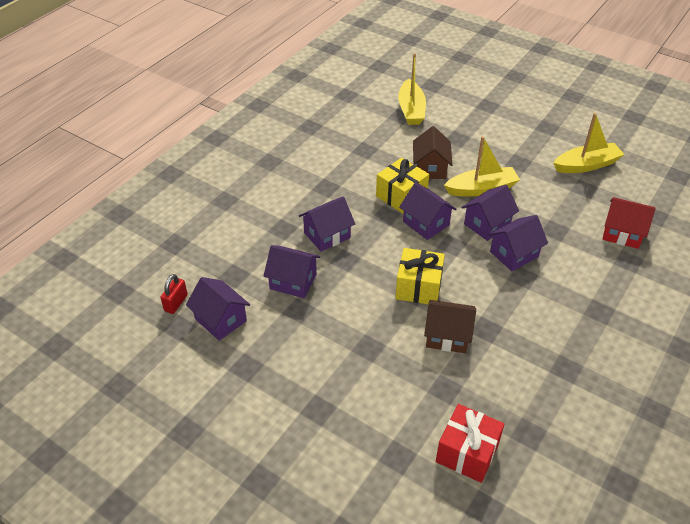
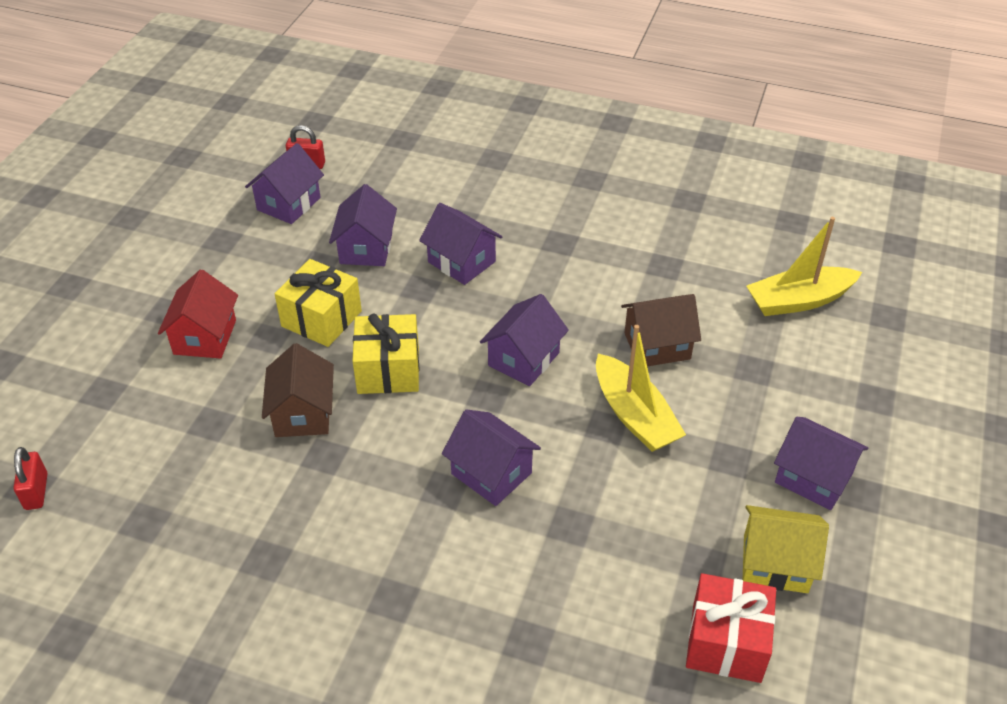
camera: 75 degrees right, 0 degrees up
yellow gift [376,158,429,214] -> yellow gift moved to [275,259,362,347]
red gift [436,404,505,483] -> red gift moved to [686,573,776,683]
purple house [461,185,519,241] -> purple house moved to [774,417,868,510]
yellow boat [554,113,625,173] -> yellow house [743,505,829,593]
red house [603,197,656,249] -> red house moved to [158,269,238,359]
none -> red padlock [14,447,47,510]

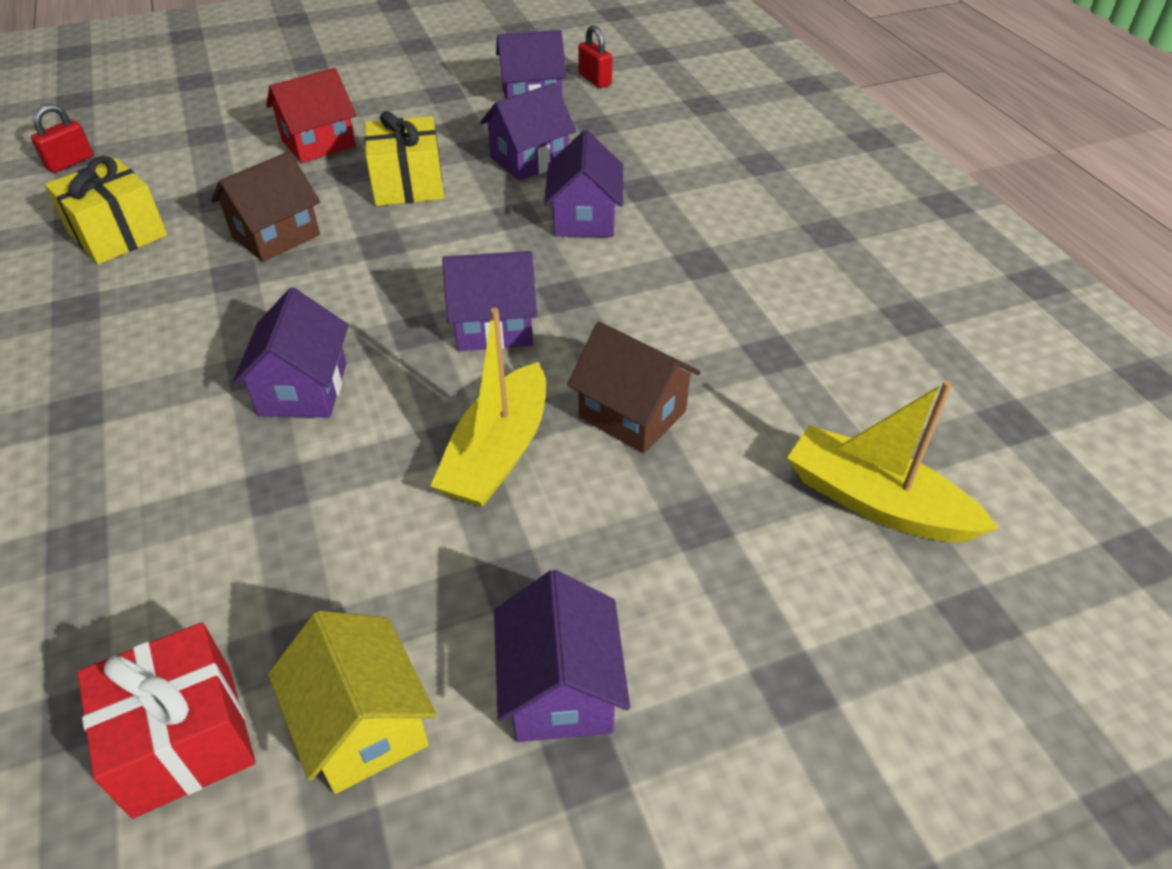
camera: 50 degrees right, 0 degrees up
yellow gift [352,313,419,394] -> yellow gift moved to [45,156,167,264]

